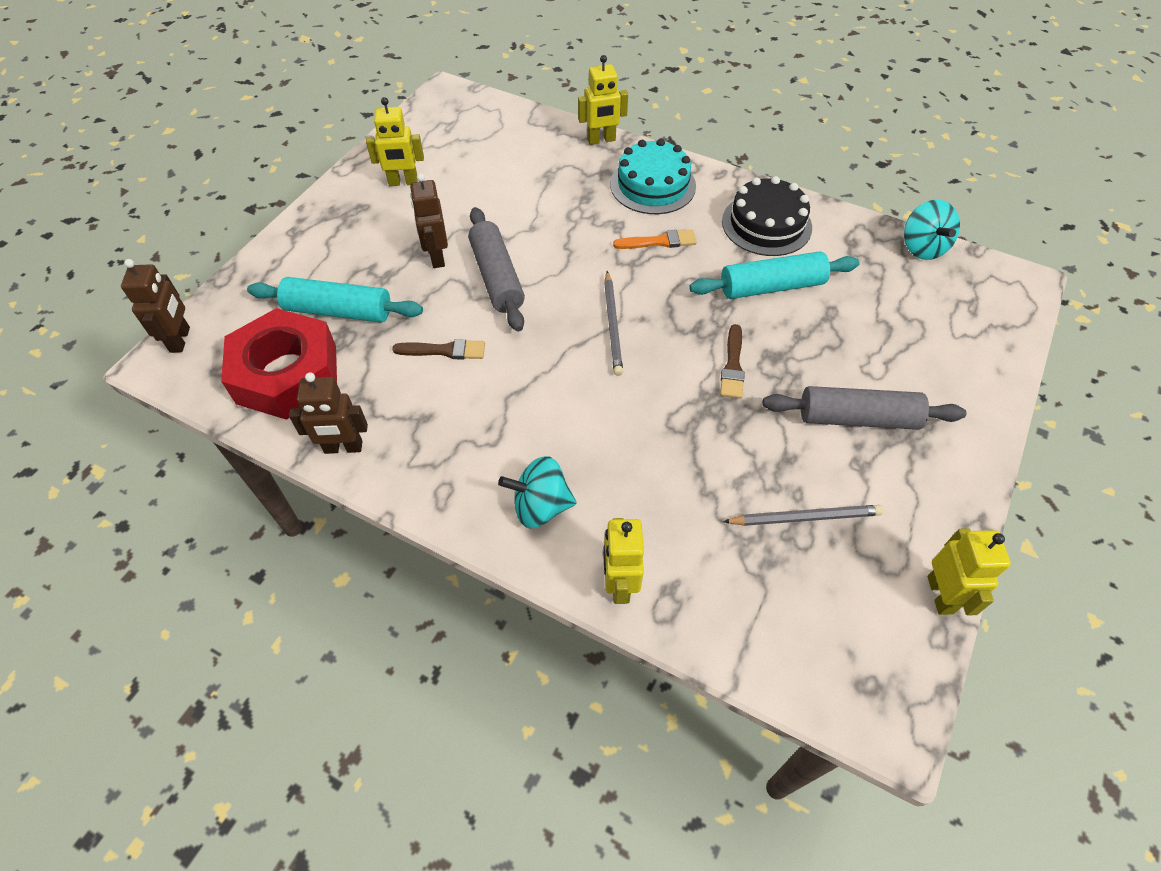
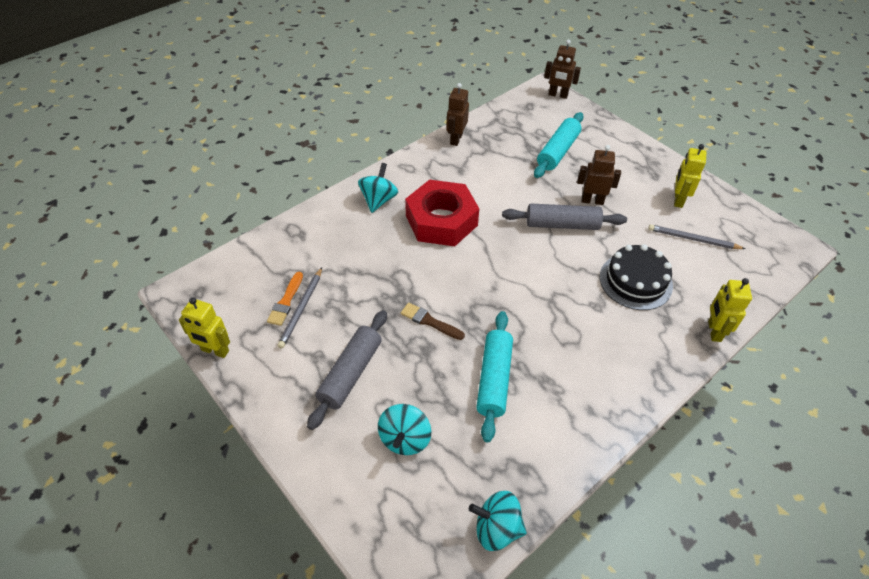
camera: 110 degrees right, 5 degrees down
red nut [221,308,337,420] -> red nut moved to [405,180,479,246]
brown brush [392,339,485,359] -> none
yellow robot [603,518,644,604] -> none
grey pencil [604,271,623,376] -> grey pencil moved to [648,224,745,249]
turquoise cake [610,139,696,214] -> none
orange brush [613,230,697,249] -> orange brush moved to [267,272,303,326]
black cake [722,176,812,256] -> black cake moved to [600,244,673,310]
none -> turquoise spinning top [378,404,431,455]

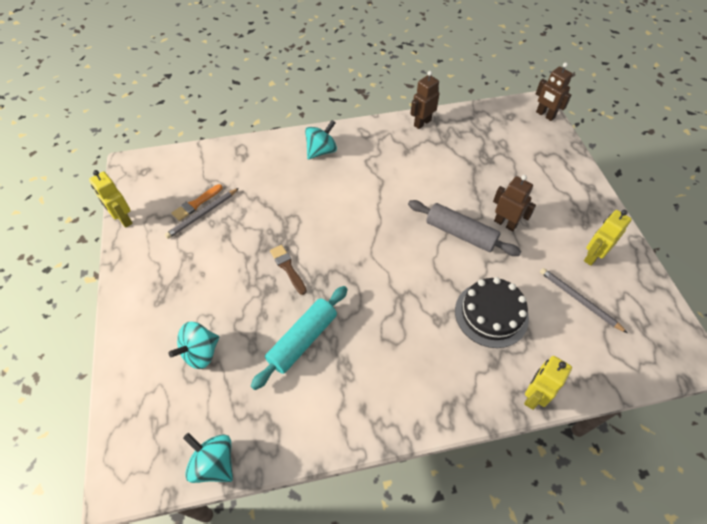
camera: 30 degrees right, 5 degrees up
grey rolling pin [307,310,387,430] -> none
red nut [405,180,479,246] -> none
turquoise rolling pin [534,112,583,178] -> none

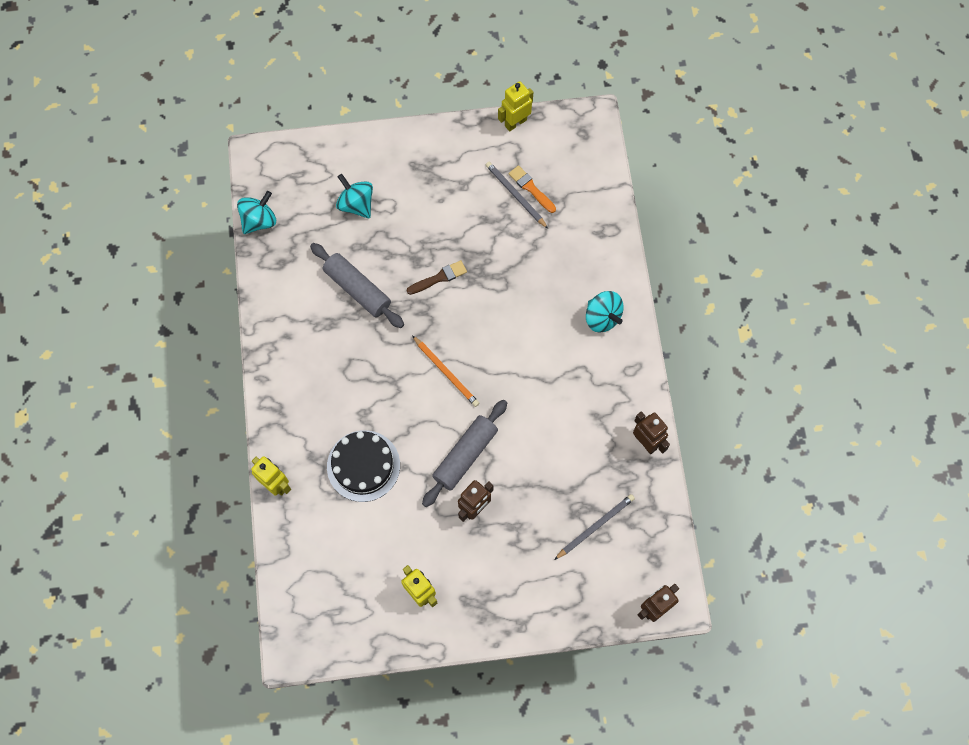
camera: 95 degrees right, 15 degrees up
turquoise rolling pin [251,286,348,390] -> grey rolling pin [310,243,404,328]
grey pencil [540,268,627,333] -> grey pencil moved to [554,494,635,560]
none -> orange pencil [412,335,479,407]

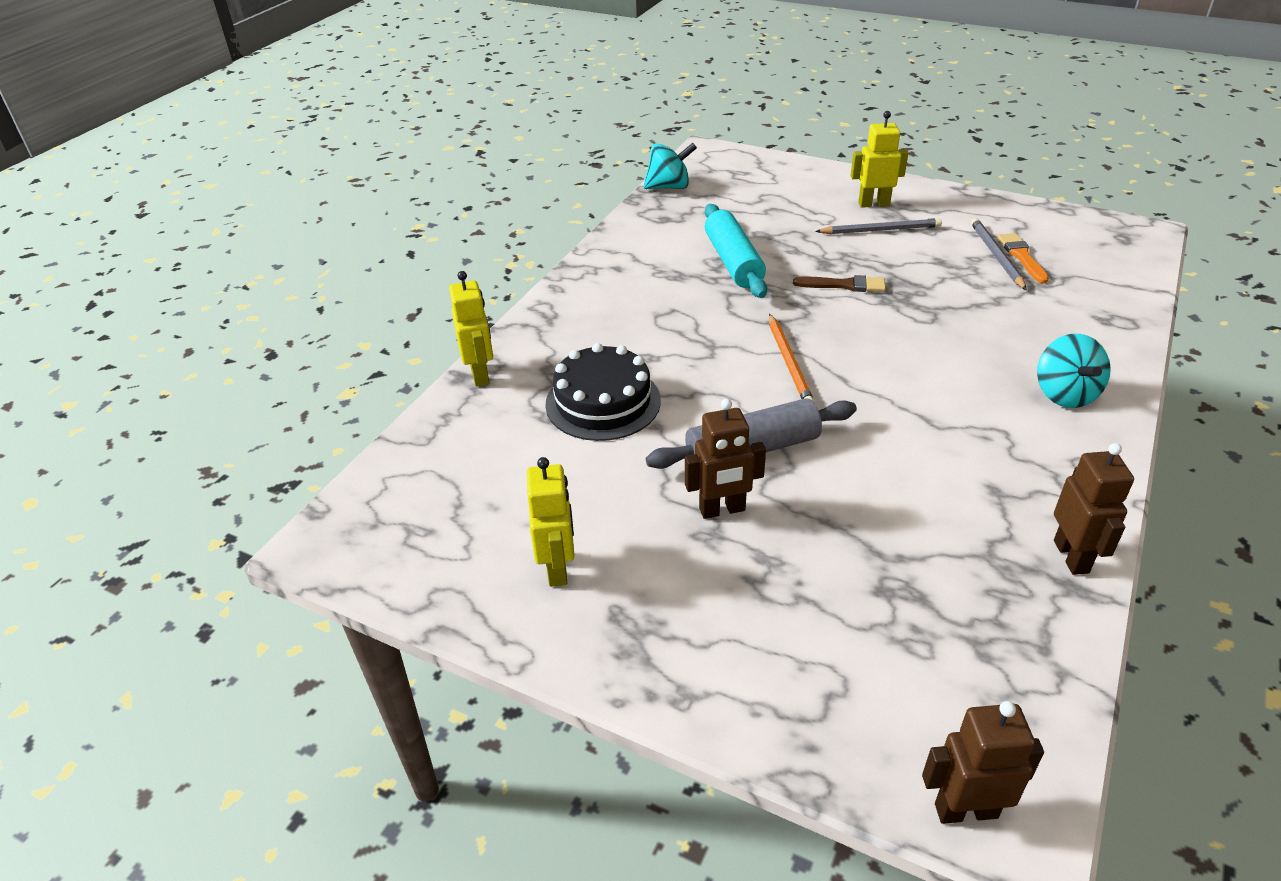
camera: 35 degrees right, 30 degrees down
grey rolling pin [310,243,404,328] -> turquoise rolling pin [705,204,767,298]
turquoise spinning top [336,174,373,218] -> none
yellow robot [498,81,533,132] -> yellow robot moved to [850,111,908,208]
grey pencil [554,494,635,560] -> grey pencil moved to [815,218,942,234]

